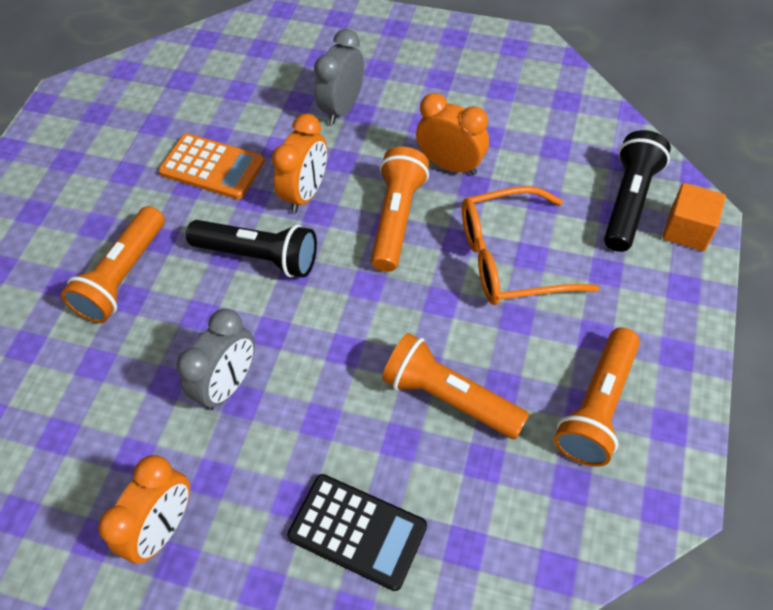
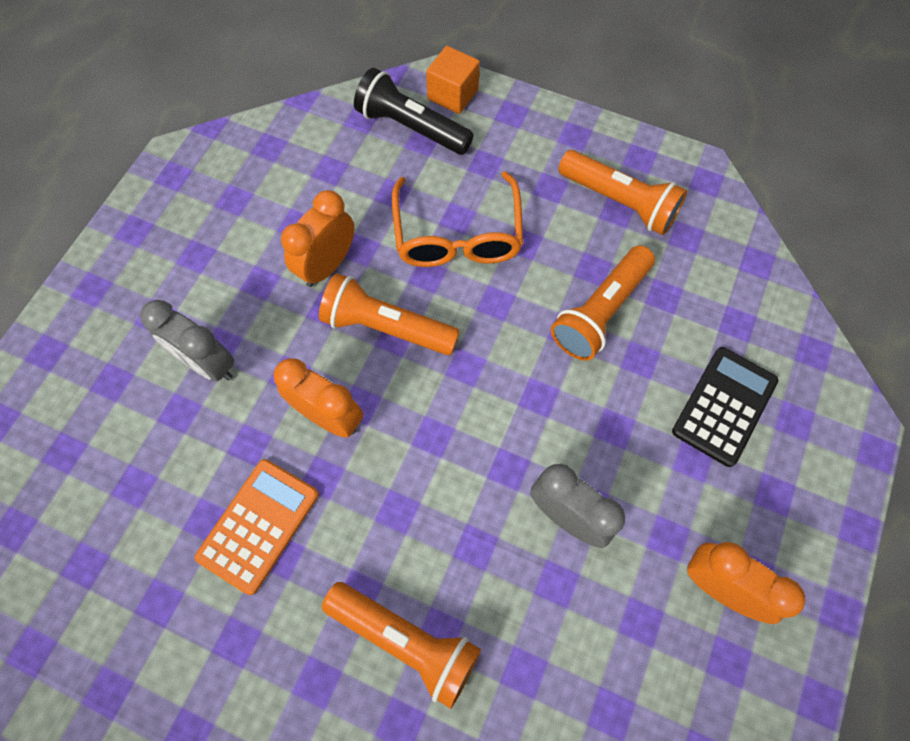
camera: 85 degrees left, 10 degrees up
black flashlight [186,220,317,278] -> none

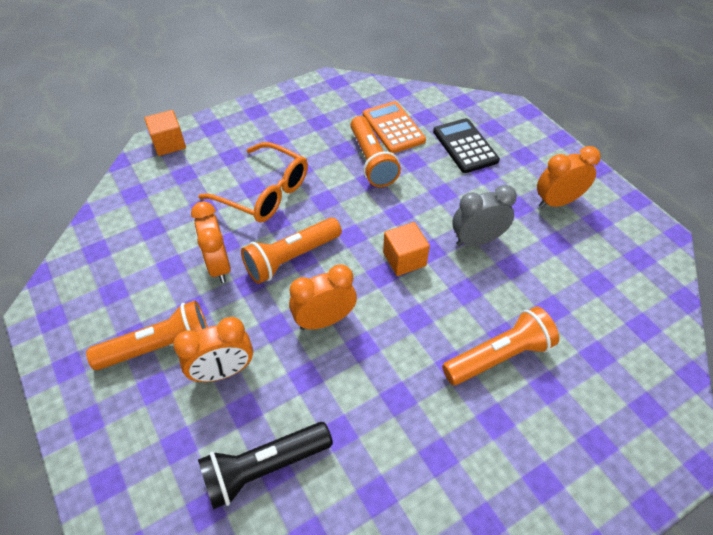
camera: 55 degrees left, 15 degrees down
grey clock [140,300,234,382] -> orange clock [173,317,253,382]
orange calculator [195,459,319,595] -> orange calculator moved to [363,101,426,153]
black flashlight [354,68,474,155] -> black flashlight moved to [198,422,333,509]
orange flashlight [558,150,687,235] -> orange flashlight moved to [86,301,207,370]
none -> orange cube [383,222,430,276]

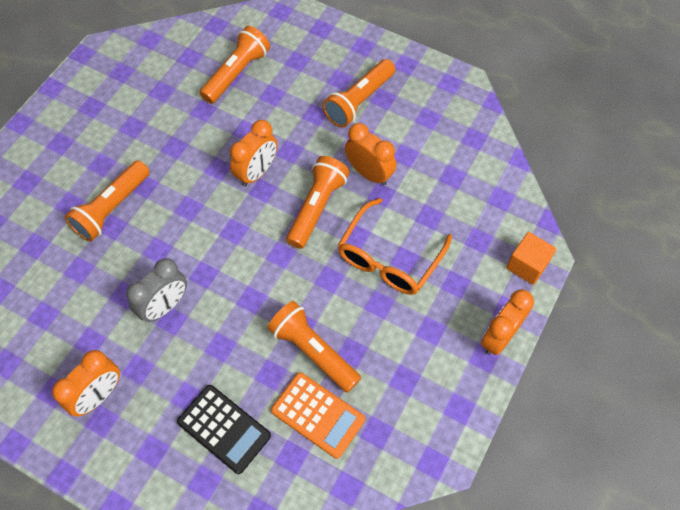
camera: 150 degrees right, 10 degrees up
orange clock [173,317,253,382] -> orange clock moved to [481,290,534,355]
orange glasses [198,142,308,222] -> orange glasses turned 60 degrees counterclockwise [337,198,452,295]
black flashlight [198,422,333,509] -> orange flashlight [200,26,270,104]
orange cube [383,222,430,276] -> none

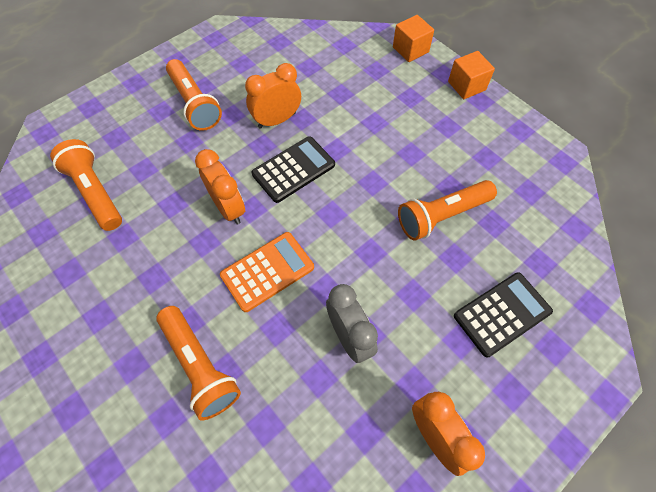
camera: 70 degrees left, 0 degrees up
orange calculator [271,372,365,459] -> orange calculator moved to [220,232,314,312]
orange flashlight [286,156,350,249] -> black calculator [252,136,335,203]
orange glasses [337,198,452,295] -> none
orange clock [481,290,534,355] -> orange cube [448,51,495,99]

